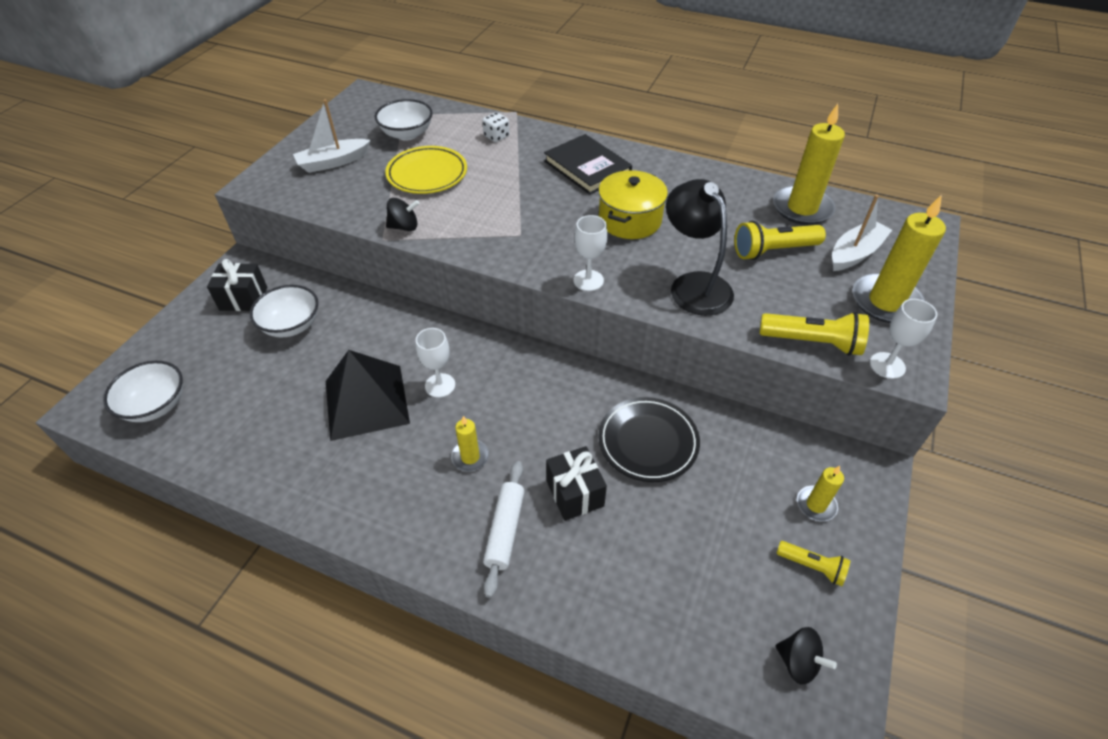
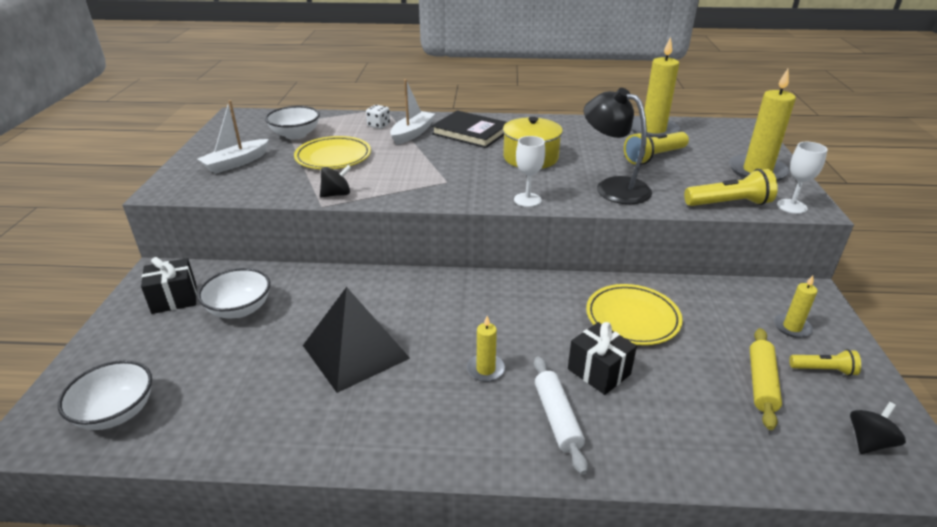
camera: 20 degrees left, 15 degrees down
white goblet [416,328,455,398] -> none
black plate [598,397,700,482] -> yellow plate [586,284,683,345]
black spinning top [775,627,837,685] -> black spinning top turned 60 degrees counterclockwise [850,402,906,454]
white boat [832,195,892,271] -> white boat moved to [390,79,435,145]
none -> yellow rolling pin [750,328,782,430]

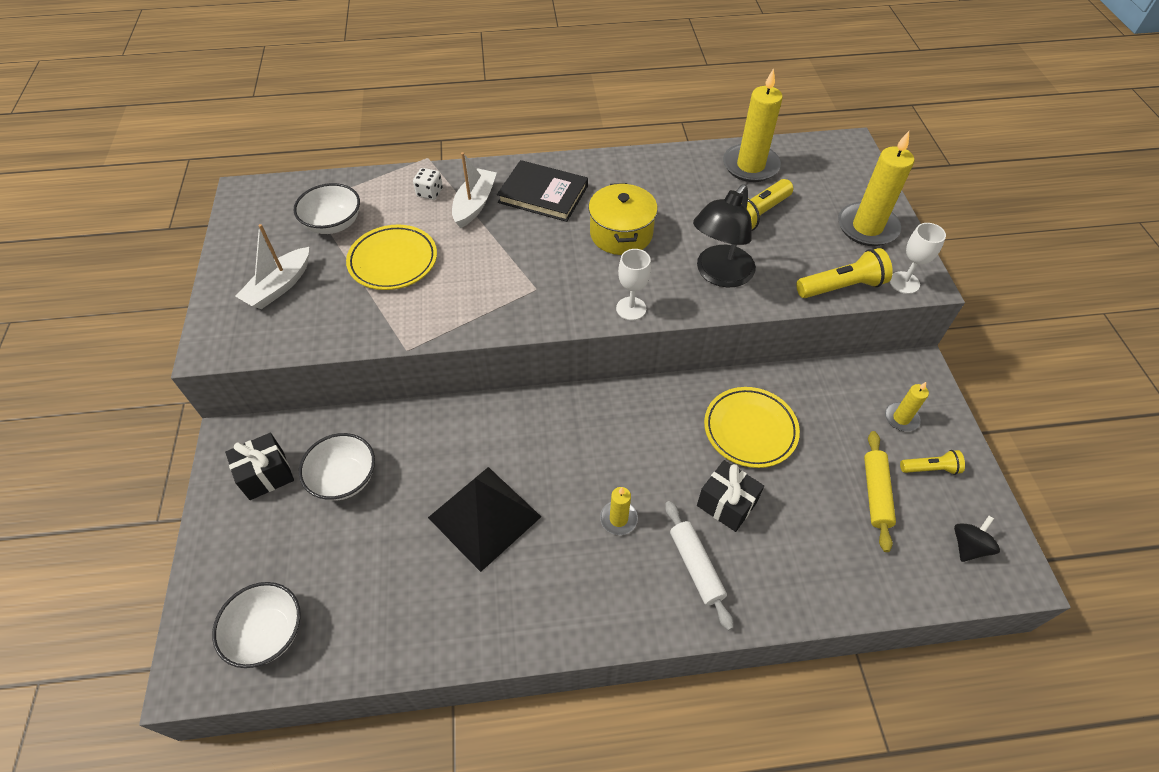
camera: 10 degrees left, 20 degrees up
black spinning top [320,165,351,198] -> none
black lamp [584,88,652,204] -> black lamp turned 90 degrees counterclockwise [693,184,756,287]

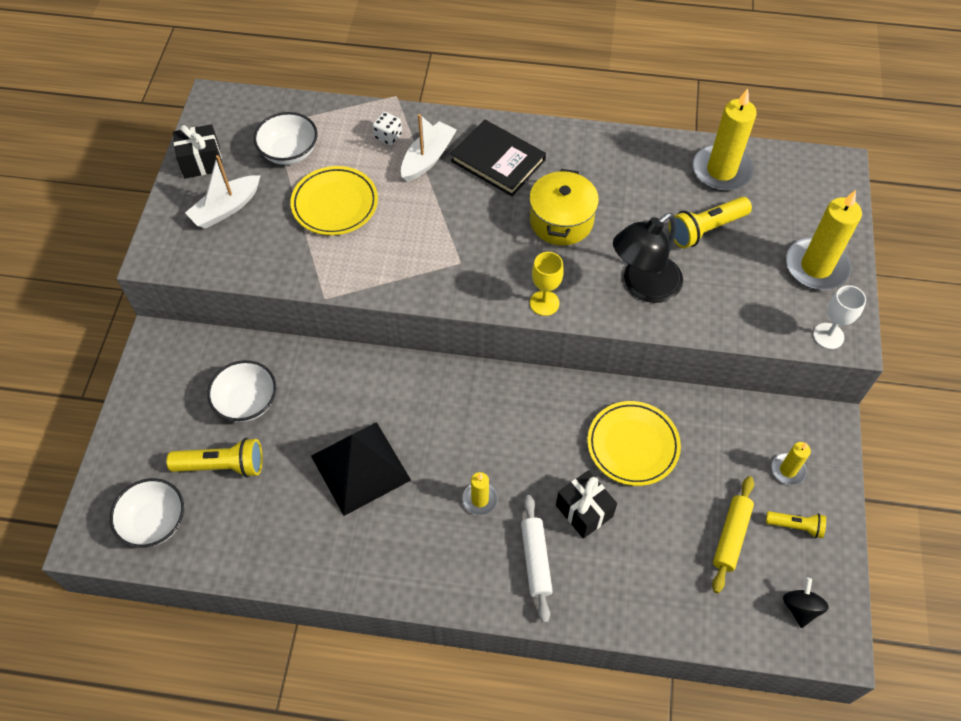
camera: 15 degrees right, 5 degrees up
black gift [225,433,294,500] -> black gift moved to [173,124,223,179]
white goblet [616,249,651,320] -> yellow goblet [530,252,564,316]
yellow flashlight [796,248,893,298] -> yellow flashlight moved to [166,438,263,478]
black spinning top [954,516,1000,562] -> black spinning top turned 45 degrees counterclockwise [783,578,829,628]

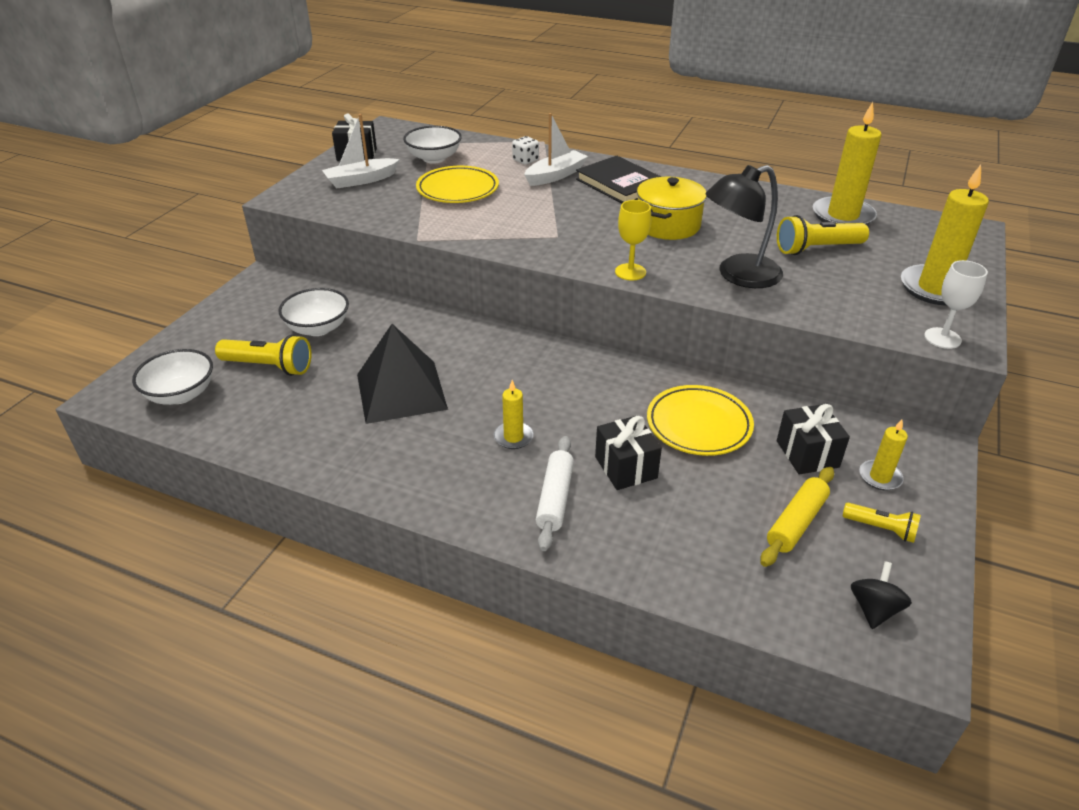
camera: 15 degrees right, 20 degrees down
none -> black gift [777,404,850,475]

